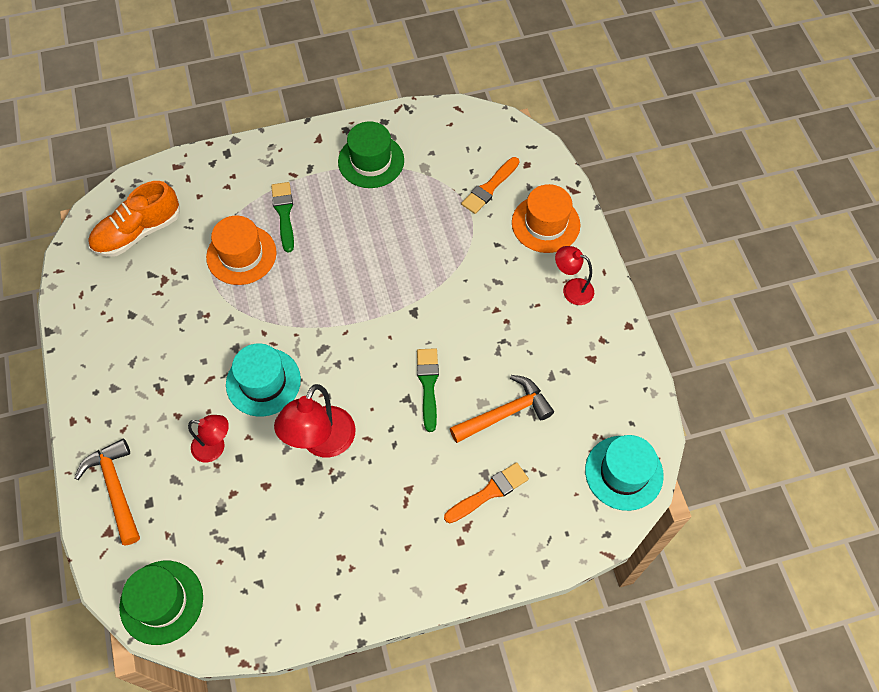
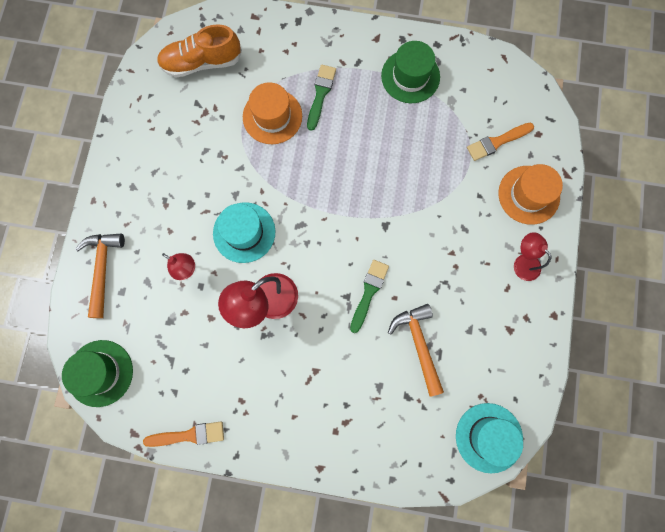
camera: 25 degrees right, 15 degrees up
orange brush [444,462,529,523] -> orange brush moved to [143,421,224,447]
orange hammer [450,375,554,443] -> orange hammer turned 105 degrees counterclockwise [388,304,444,397]

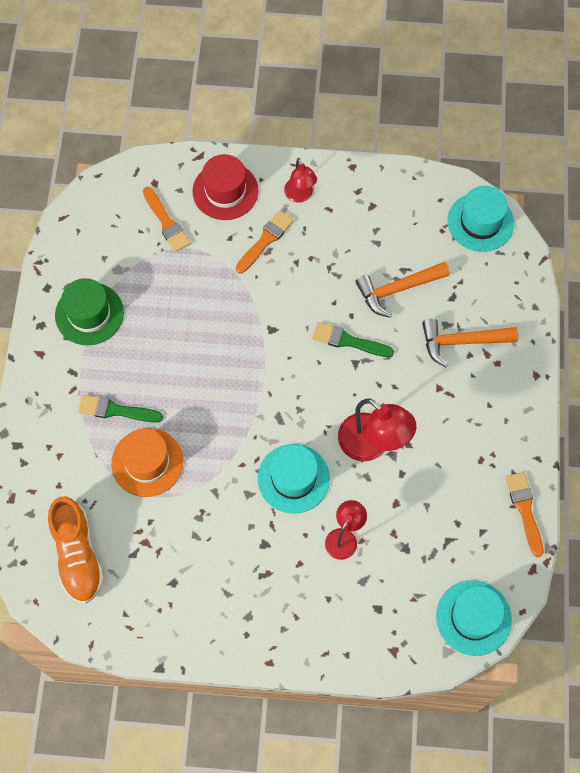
camera: 95 degrees left, 10 degrees down
green hat [62,340,133,407] -> turquoise hat [436,580,512,656]
orange hammer [75,234,125,318] -> orange hammer moved to [422,319,518,367]
orange hat [498,164,563,225] -> red hat [192,154,259,220]
red lamp [514,232,552,281] -> red lamp turned 60 degrees counterclockwise [284,158,317,203]
none -> orange brush [235,210,294,274]

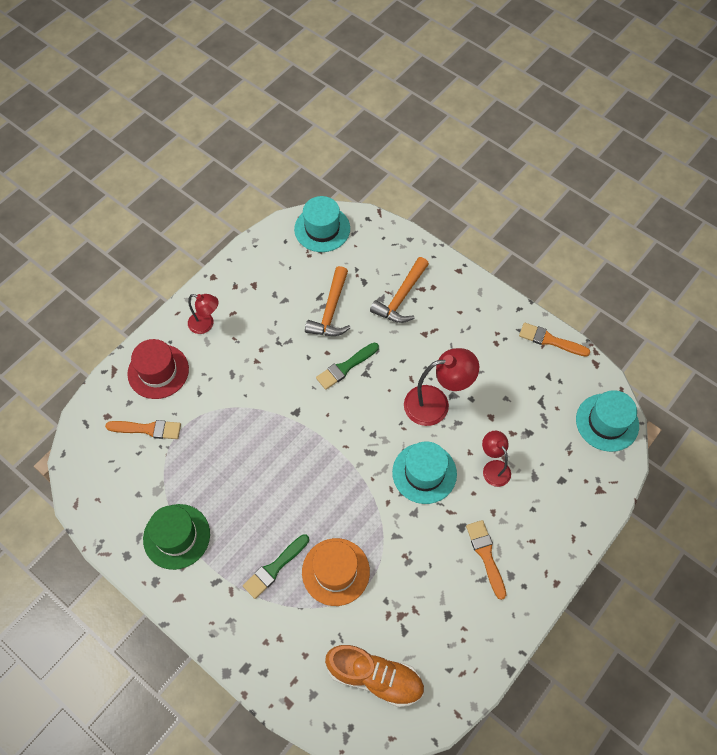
camera: 55 degrees left, 5 degrees down
orange brush [235,210,294,274] -> orange brush moved to [466,520,506,600]

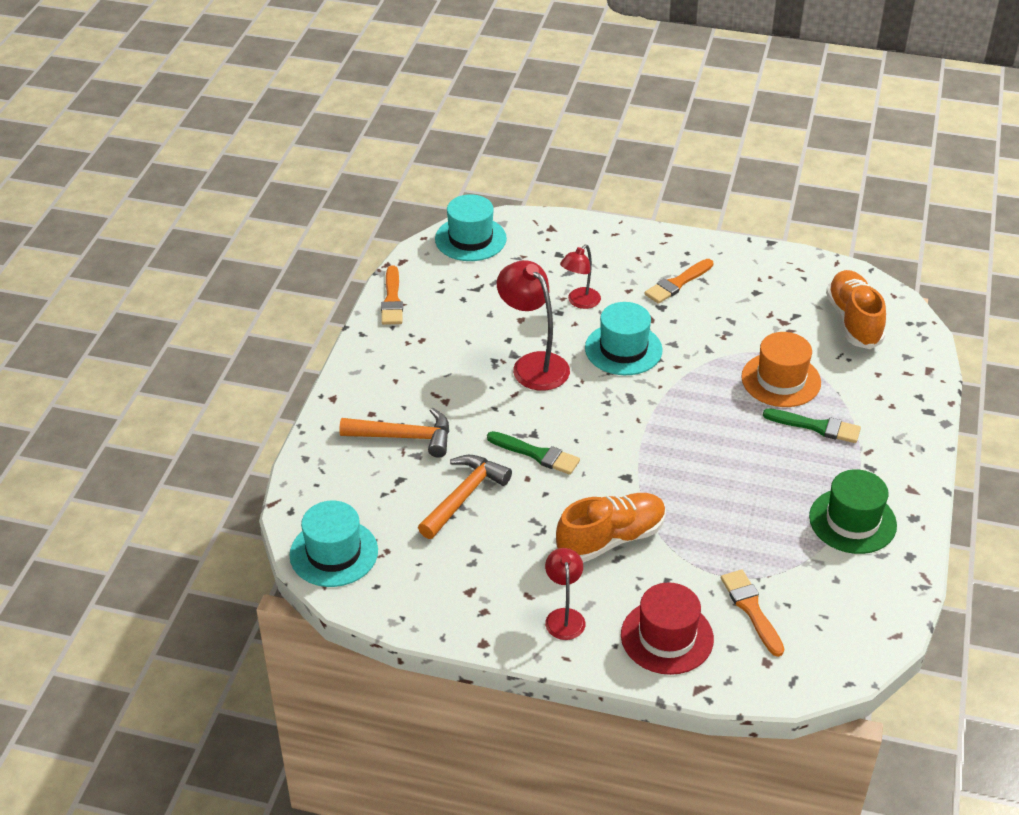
camera: 115 degrees left, 20 degrees down
orange hammer [305,266,351,336] -> orange hammer turned 45 degrees counterclockwise [418,455,512,539]
none -> orange shoe [556,493,666,563]

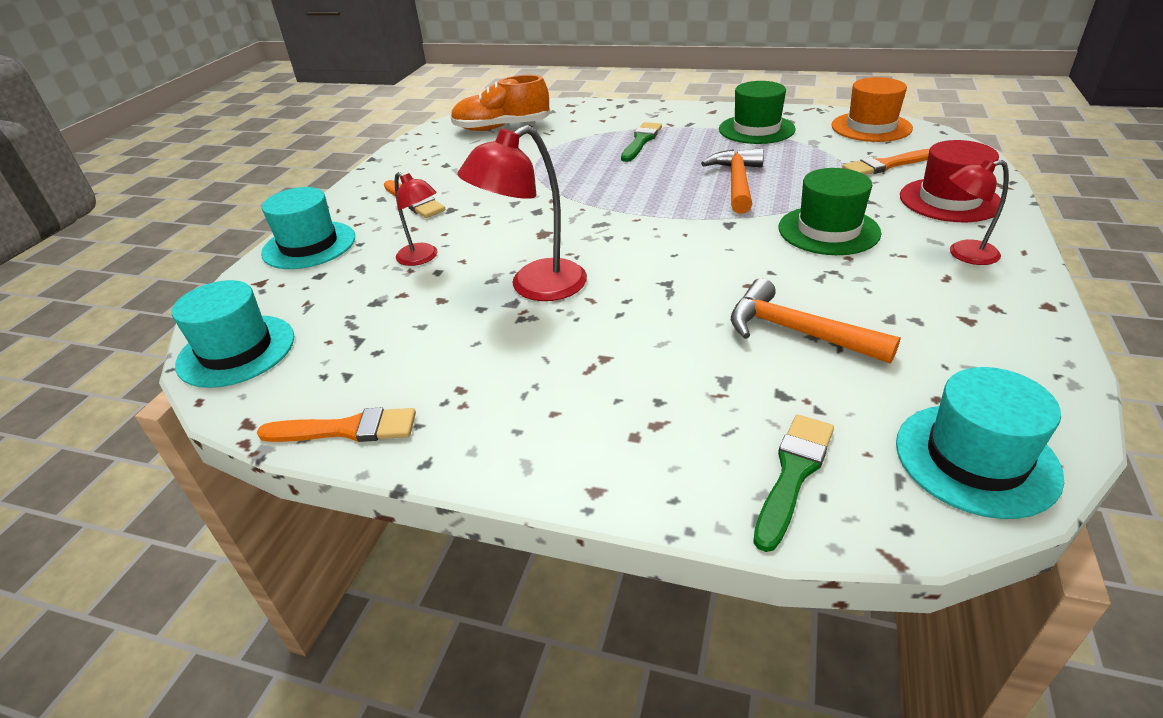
camera: 85 degrees left, 5 degrees down
orange hammer [339,408,449,458] -> orange hammer moved to [701,148,764,214]
green brush [487,431,580,475] -> green brush moved to [753,414,834,552]
orange shoe [556,493,666,563] -> green hat [779,168,881,255]
turquoise hat [585,302,663,375] -> turquoise hat moved to [261,187,355,269]
orange hat [741,332,821,407] -> orange hat moved to [831,77,913,142]

